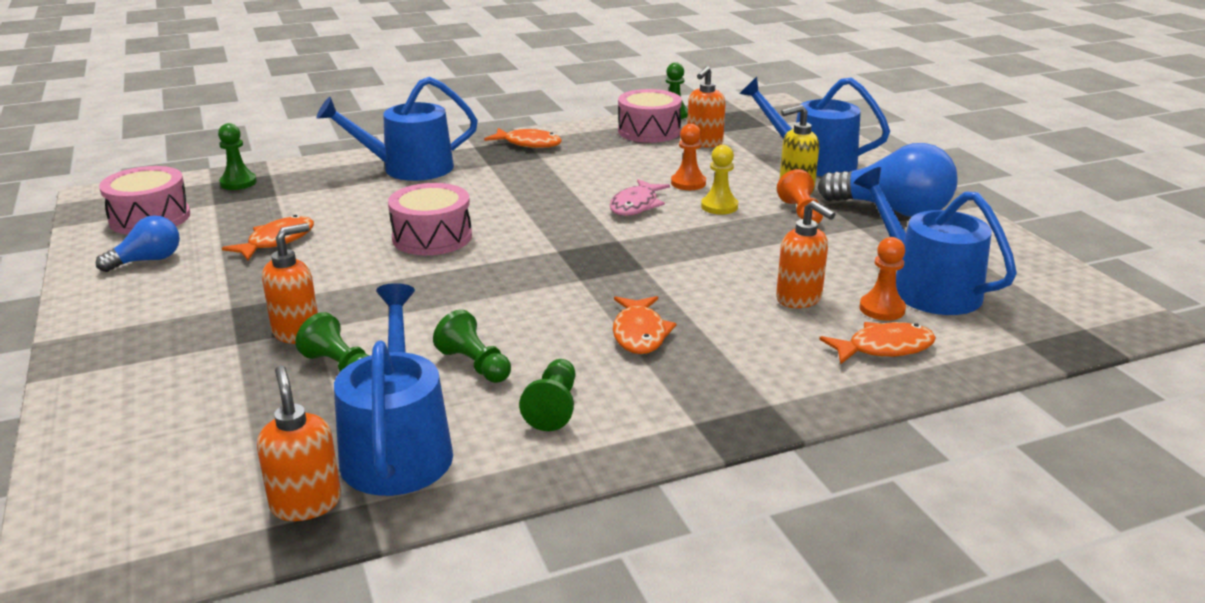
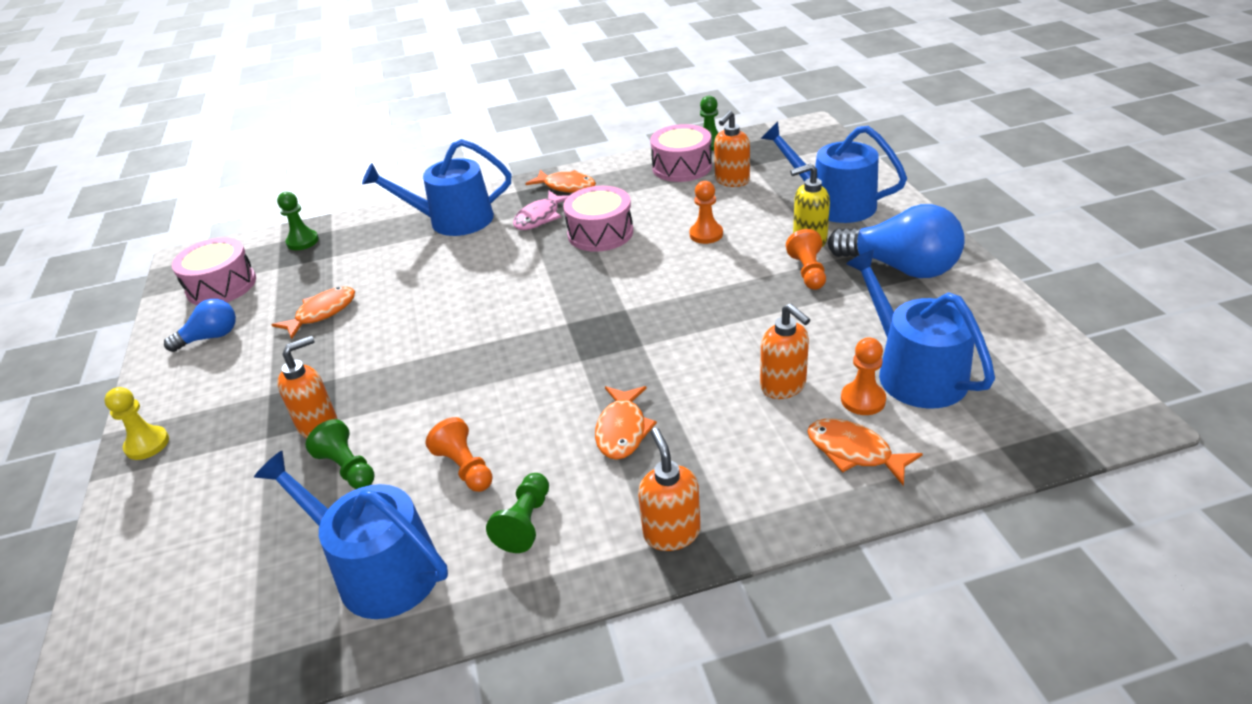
camera: 10 degrees right, 10 degrees up
orange soap dispenser [257,366,341,521] -> orange soap dispenser moved to [638,428,701,551]
blue watering can [334,283,453,496] -> blue watering can turned 60 degrees counterclockwise [254,451,448,619]
pink drum [388,183,472,255] -> pink drum moved to [563,186,633,252]
green pawn [433,309,511,383] -> orange pawn [426,417,493,492]
pink fish [610,179,670,216] -> pink fish moved to [513,191,568,230]
yellow pawn [701,145,738,215] -> yellow pawn moved to [104,387,169,460]
orange fish [819,322,936,365] -> orange fish turned 135 degrees counterclockwise [807,419,923,486]

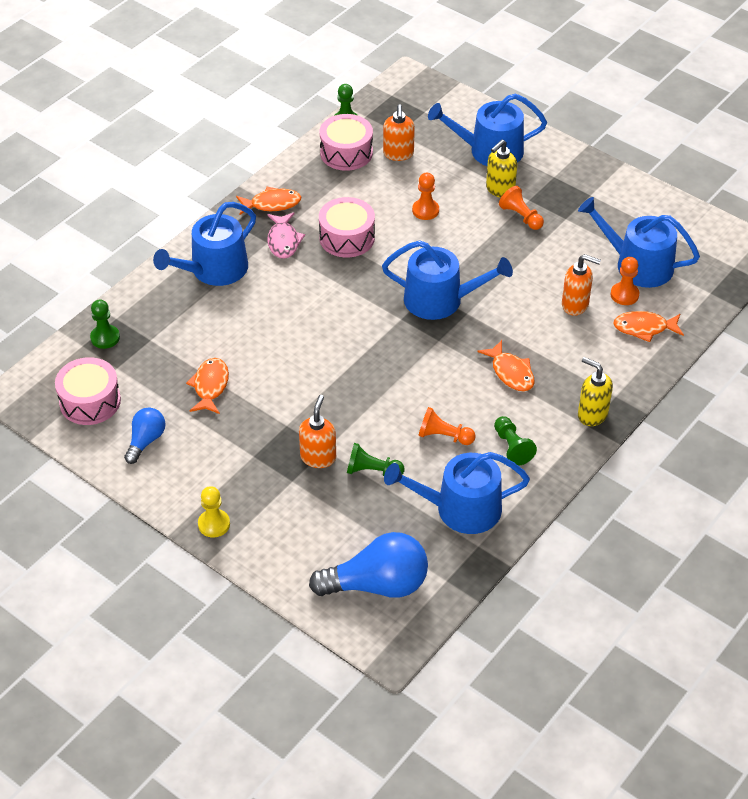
camera: 40 degrees left, 10 degrees up
orange soap dispenser [638,428,701,551] -> yellow soap dispenser [578,357,613,426]
blue light bulb [828,204,965,278] -> blue light bulb moved to [309,532,428,598]
none -> blue watering can [382,240,513,320]

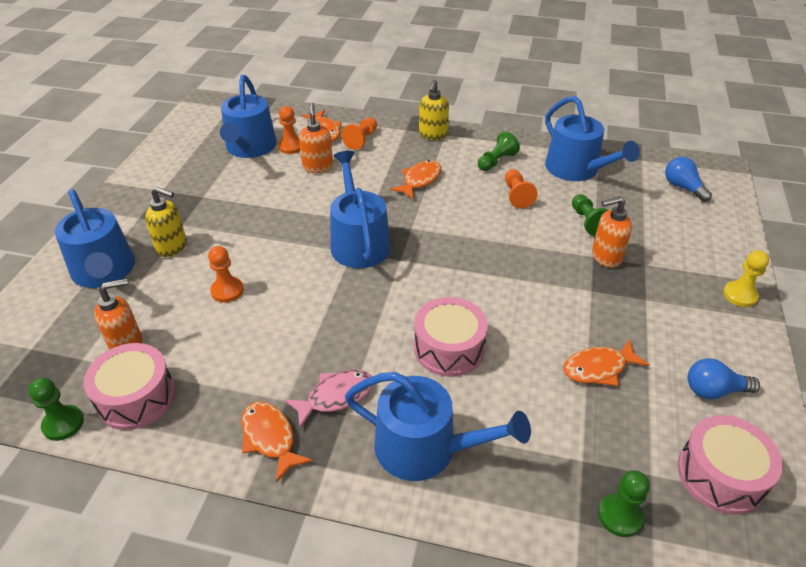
camera: 115 degrees left, 5 degrees down
blue light bulb [309,532,428,598] -> blue light bulb [665,157,712,202], size x0.55
pink drum [319,197,375,258] -> pink drum moved to [414,297,488,377]
orange pawn [499,186,544,230] -> orange pawn moved to [341,117,377,150]

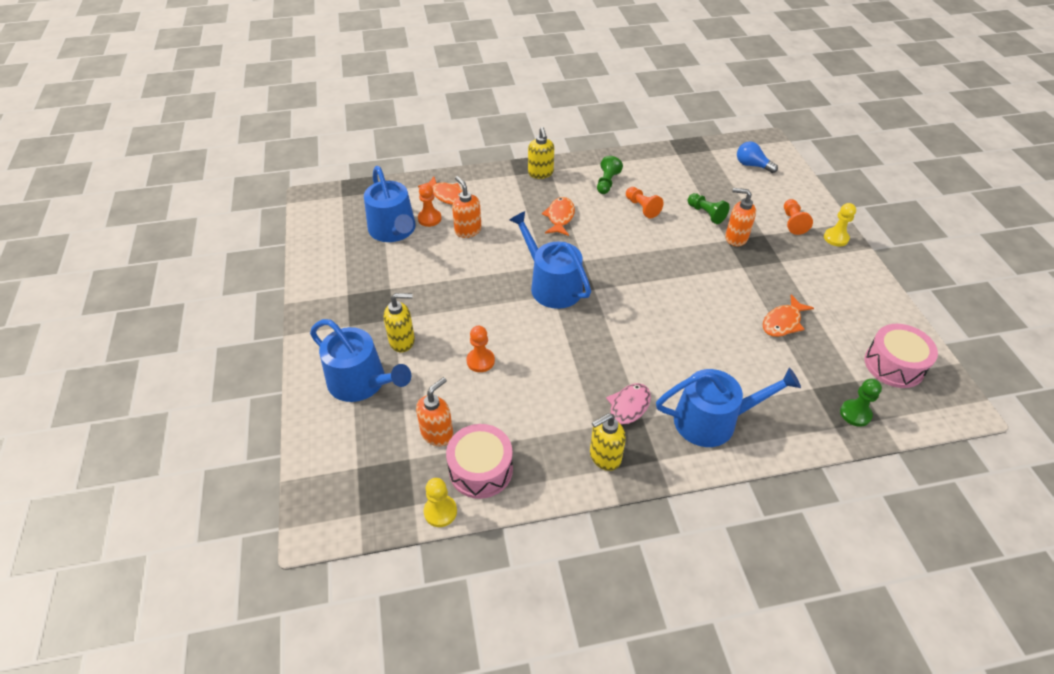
camera: 25 degrees left, 5 degrees up
green pawn [28,378,84,441] -> yellow pawn [424,478,457,527]
orange fish [241,402,313,483] -> yellow soap dispenser [590,413,626,471]
orange pawn [341,117,377,150] -> orange pawn moved to [784,199,813,235]
pink drum [414,297,488,377] -> none
blue watering can [545,96,640,181] -> none
orange soap dispenser [592,196,632,268] -> orange soap dispenser turned 60 degrees clockwise [725,188,756,246]
blue light bulb [688,358,760,400] -> none

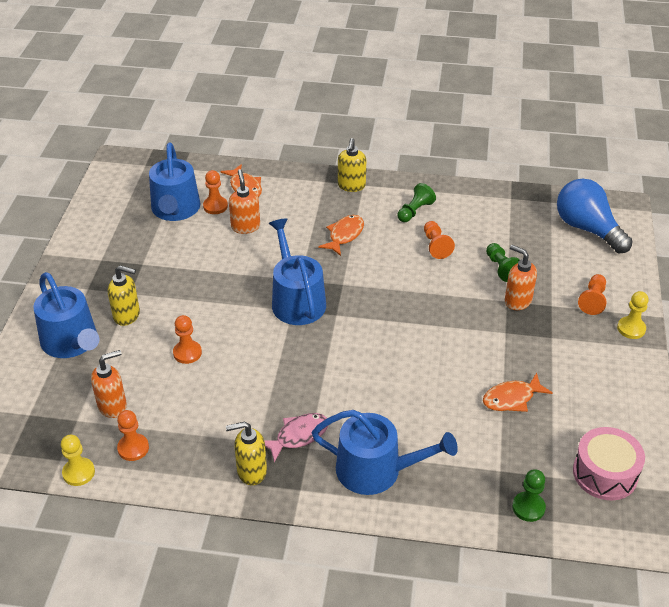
camera: 20 degrees right, 5 degrees down
pink drum [446,424,513,499] -> orange pawn [117,410,149,461]
blue light bulb [737,141,778,173] -> blue light bulb [557,179,633,253], size x1.80

